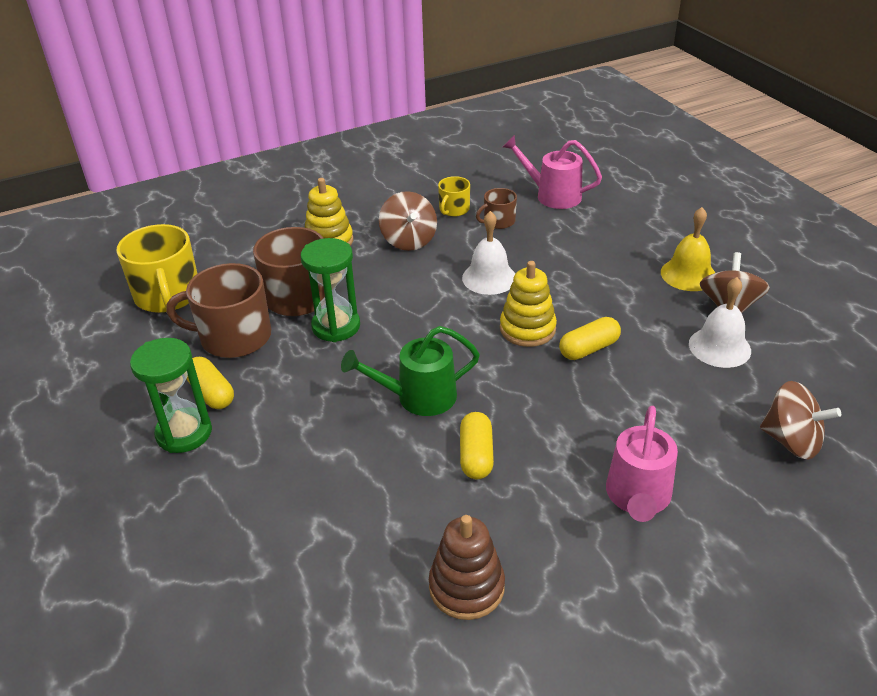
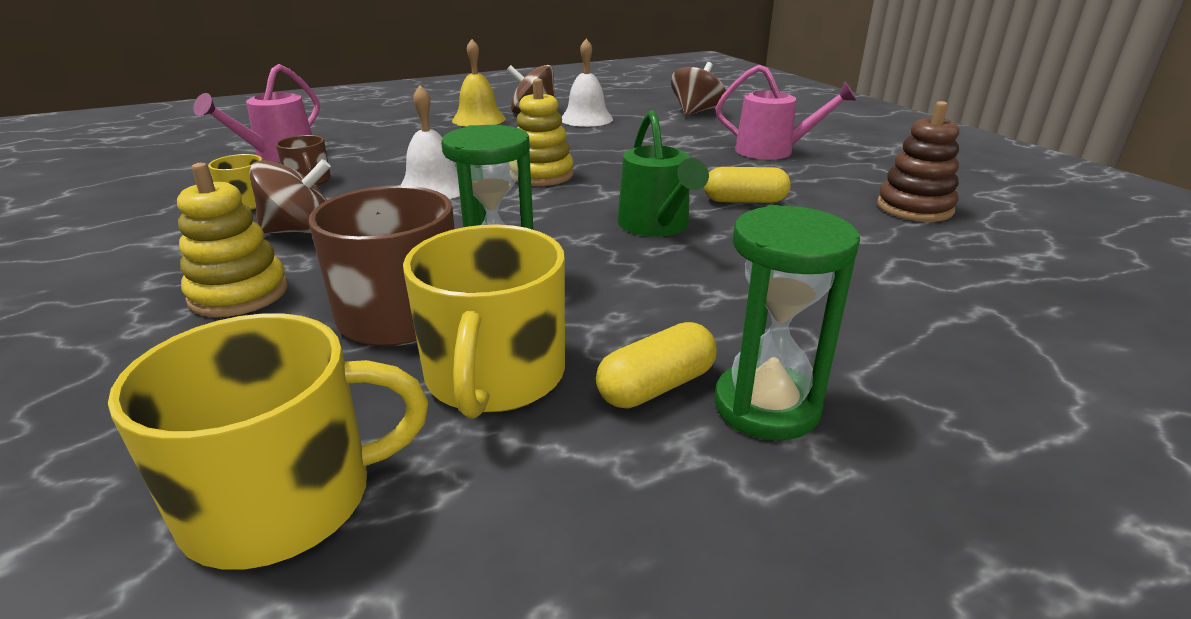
camera: 90 degrees left, 10 degrees down
brown mug [166,263,271,358] -> yellow mug [403,224,565,419]
yellow capsule [559,317,621,360] -> none

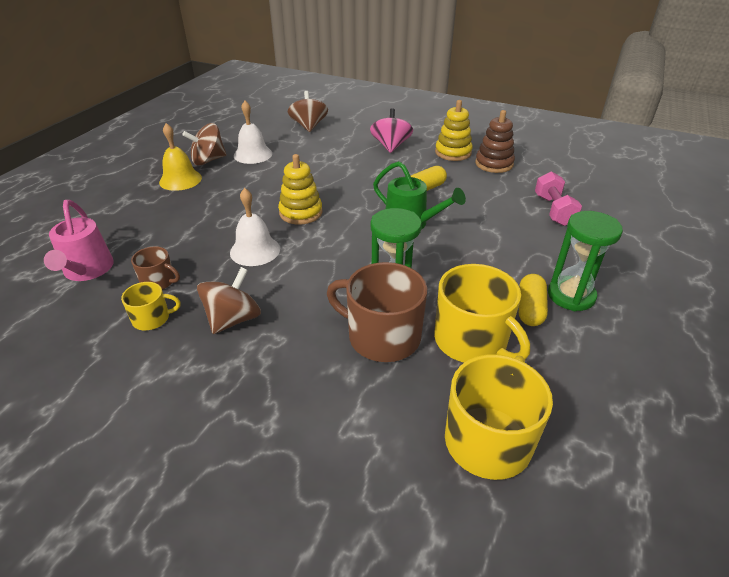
camera: 40 degrees left, 10 degrees up
yellow stacking toy [177,163,288,317] -> yellow stacking toy moved to [435,100,473,161]
pink watering can [715,65,857,160] -> pink spinning top [370,108,413,153]
none -> pink dumbbell [535,171,582,226]

